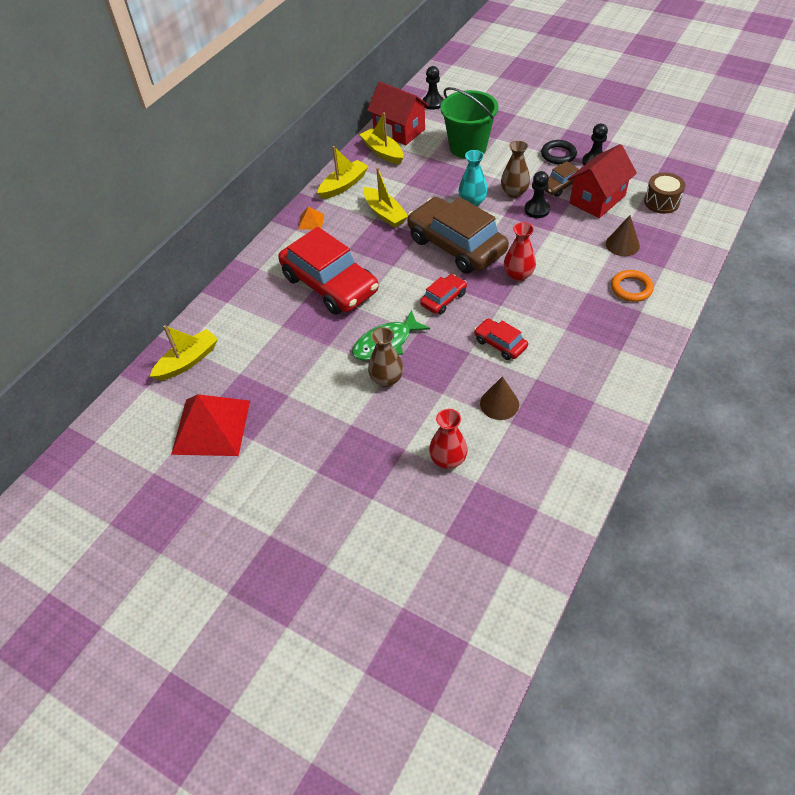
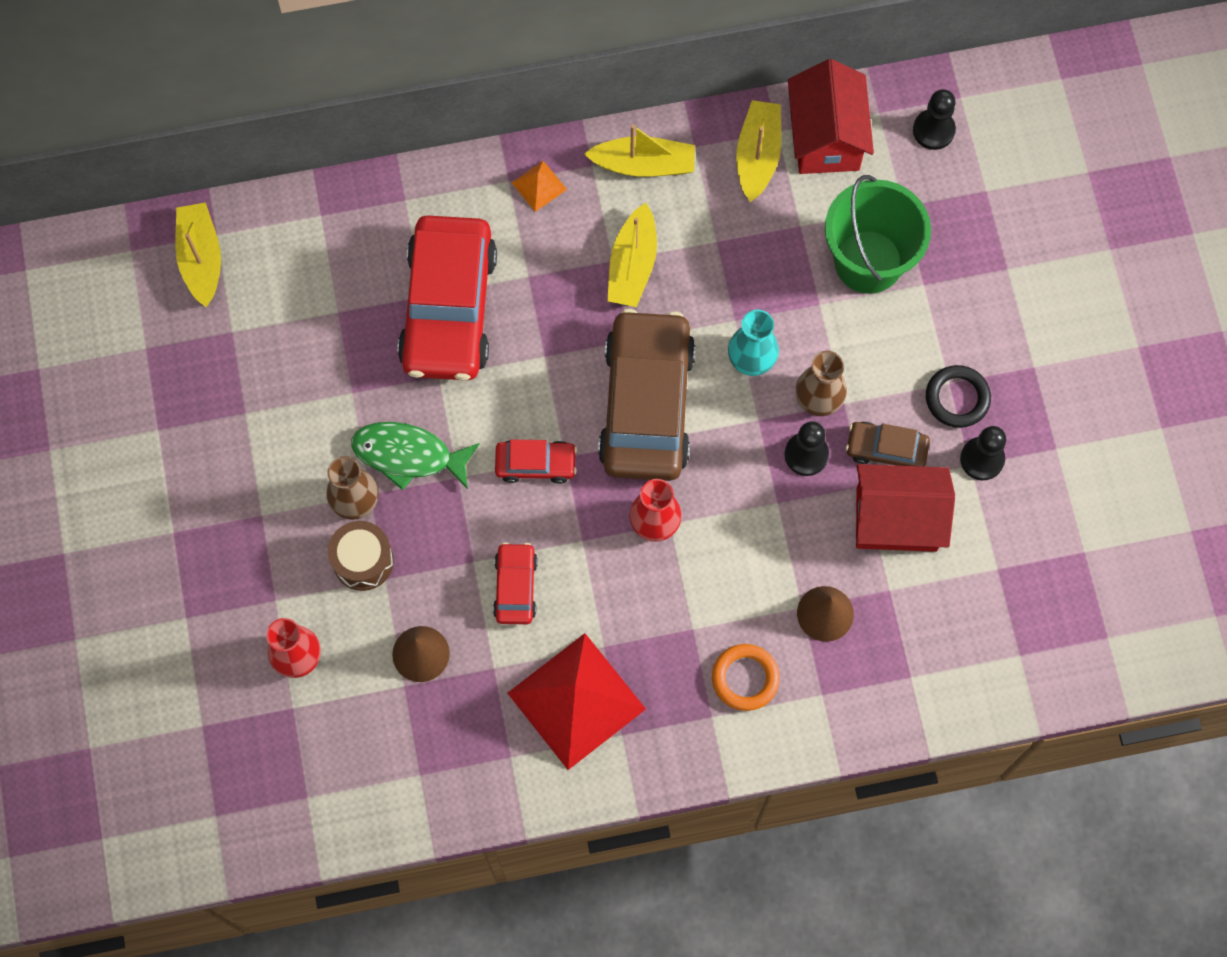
camera: 45 degrees right, 20 degrees up
yellow boat [150,325,218,381] -> yellow boat turned 105 degrees counterclockwise [175,202,221,307]
red pyramid [171,394,250,456] -> red pyramid moved to [508,633,646,770]
brown drum [644,173,685,214] -> brown drum moved to [328,521,394,591]

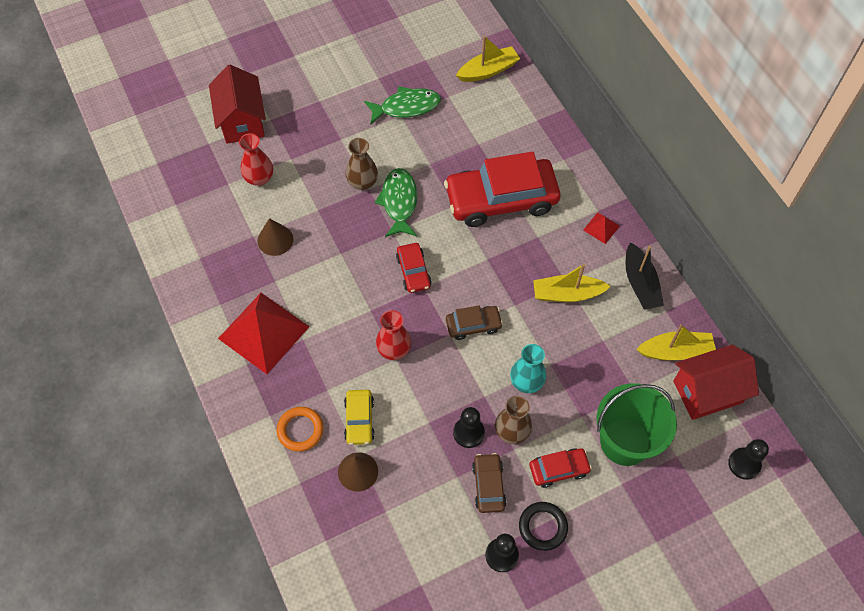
camera: 75 degrees right, 10 degrees down
brown drum [328,521,394,591] -> none
red car [493,542,538,624] -> red car moved to [529,448,592,488]
orange pyramid [512,161,567,212] -> red pyramid [583,212,620,244]
yellow boat [584,124,695,177] -> black boat [626,242,664,310]
brown car [598,309,696,481] -> brown car [446,305,503,340], size x0.46
red house [856,464,955,552] -> red house moved to [209,65,266,144]
none -> yellow car [344,390,375,445]
none -> green fish [364,86,441,124]

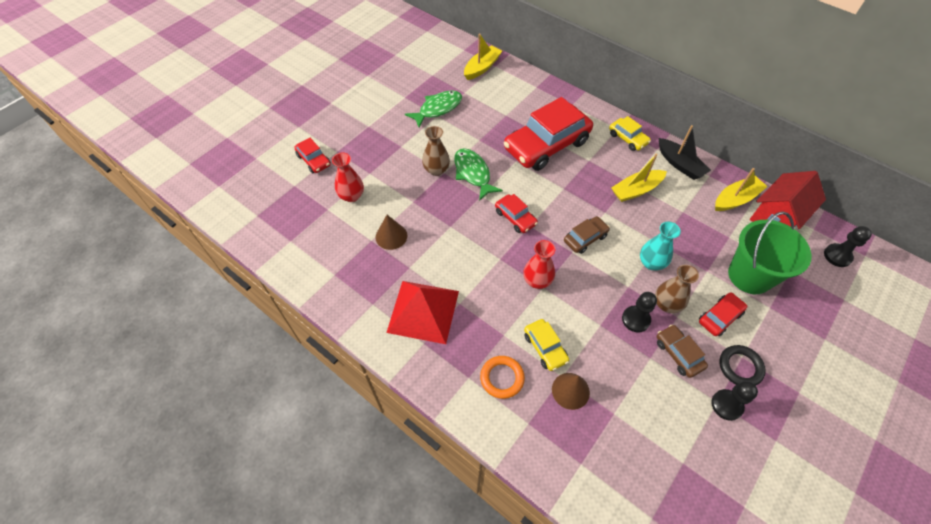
camera: 25 degrees left, 5 degrees down
red house [209,65,266,144] -> red car [294,138,331,173]
red pyramid [583,212,620,244] -> yellow car [609,116,651,151]

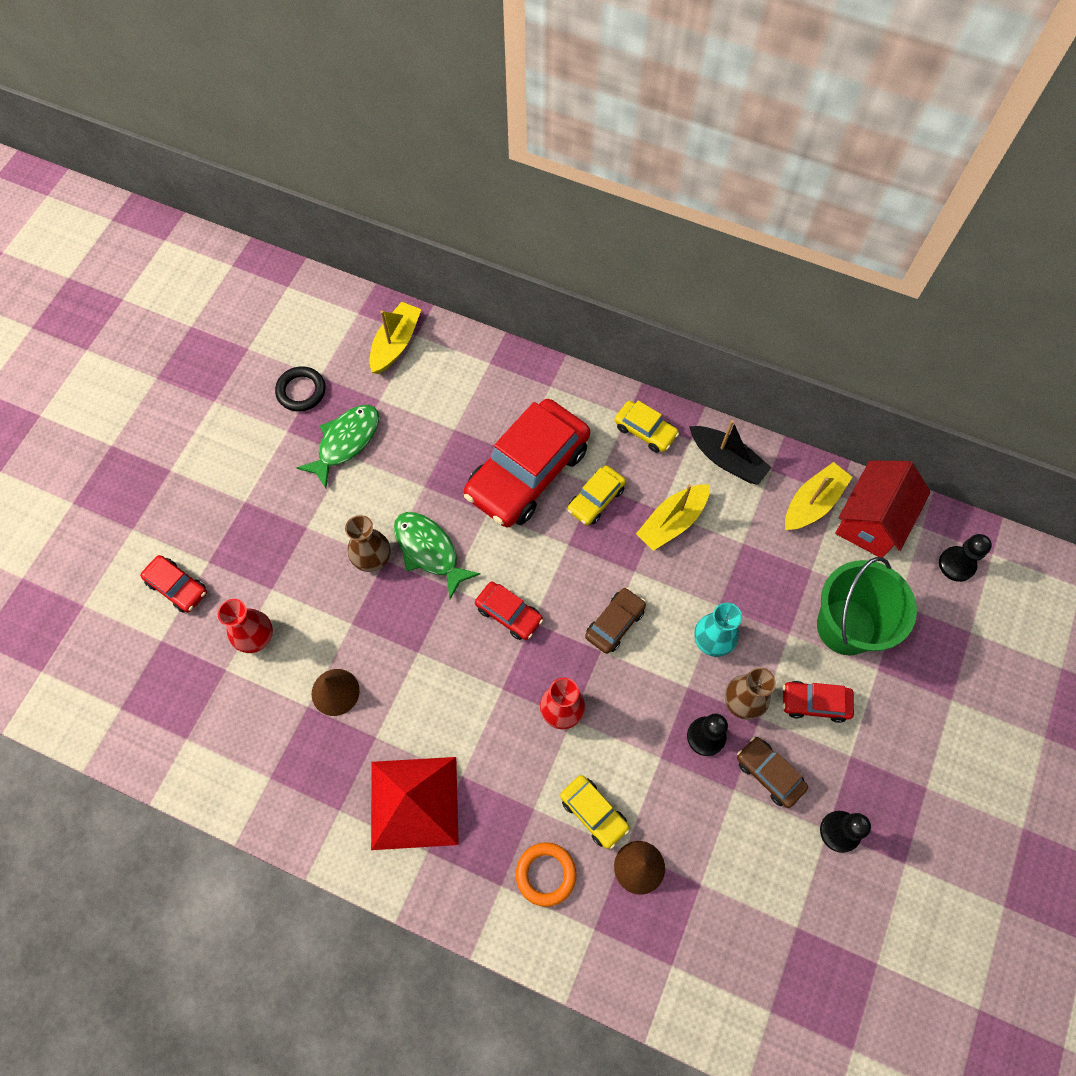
camera: 15 degrees left, 10 degrees up
red car [699,292,747,336] -> red car turned 120 degrees counterclockwise [783,681,854,723]
black ring [719,345,766,386] -> black ring moved to [275,366,326,412]
none -> yellow car [567,465,626,525]

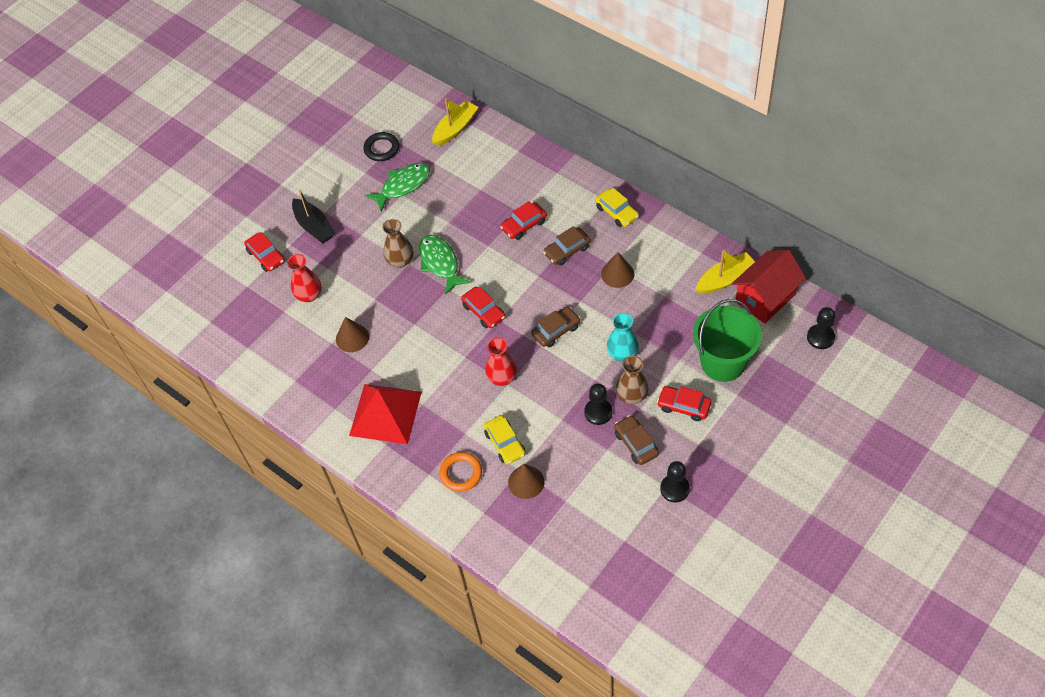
camera: 20 degrees right, 10 degrees down
red car [464,399,590,527] -> red car [500,201,547,240], size x0.46
yellow car [567,465,626,525] -> brown car [543,227,591,266]
yellow boat [636,484,710,551] -> brown cone [601,252,634,288]
black boat [689,420,772,485] -> black boat moved to [292,190,335,243]

